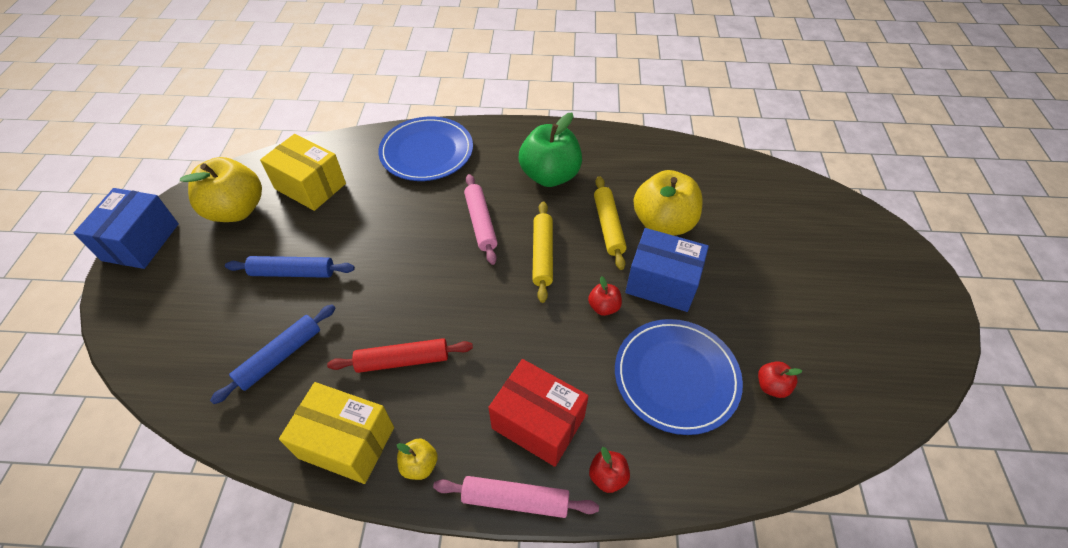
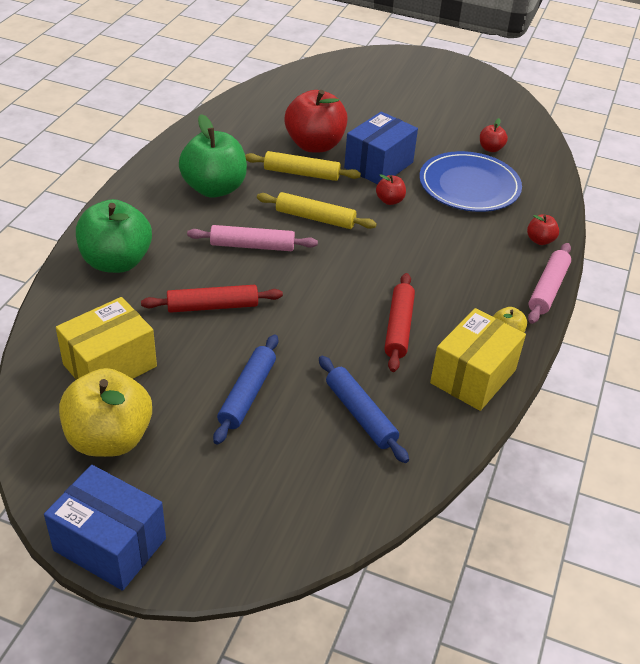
camera: 75 degrees left, 10 degrees down
blue plate [378,117,473,181] -> green apple [76,199,152,273]
red box [488,359,588,467] -> none
yellow apple [634,170,703,236] -> red apple [284,90,348,152]
none -> red rolling pin [141,285,283,313]

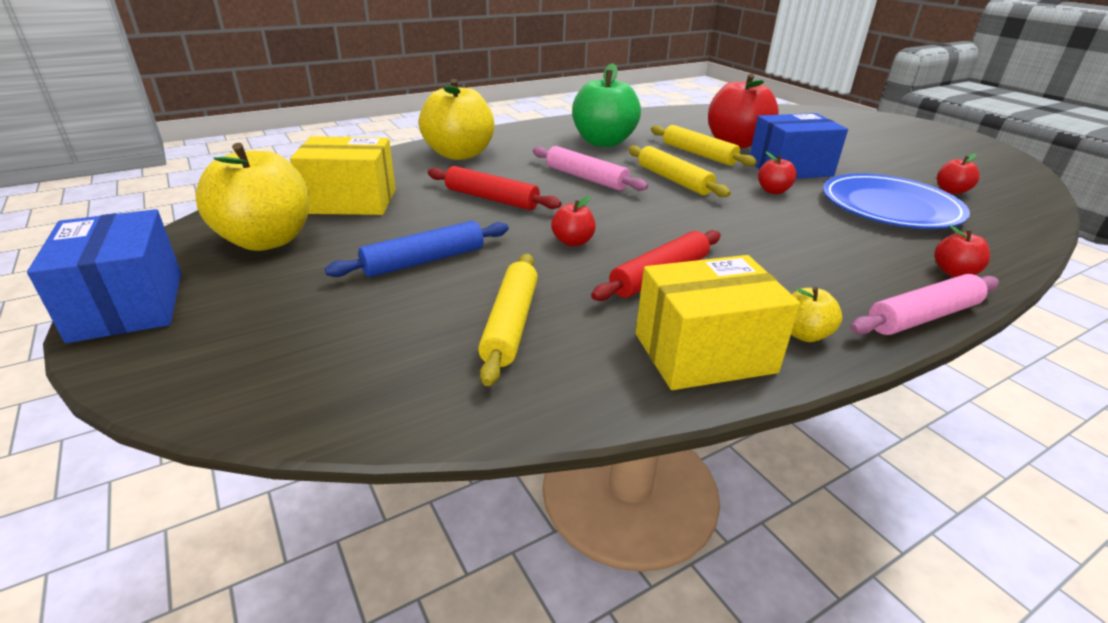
camera: 40 degrees right, 10 degrees down
green apple [76,199,152,273] -> yellow apple [419,79,495,160]
blue rolling pin [319,356,409,463] -> yellow rolling pin [478,254,538,386]
none -> red apple [551,196,596,247]

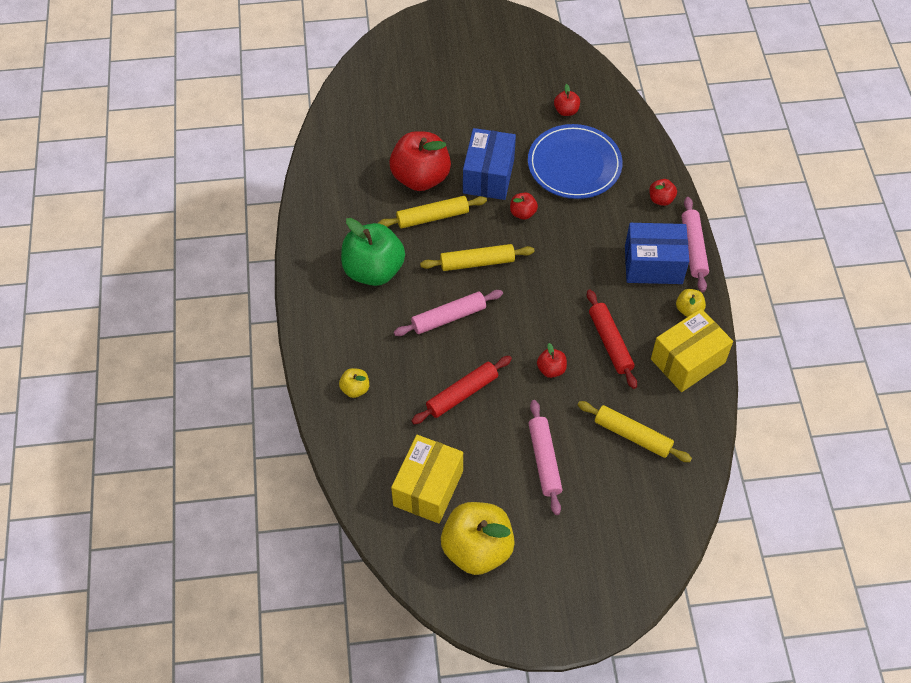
camera: 65 degrees left, 25 degrees up
blue box [27,209,181,343] -> blue box moved to [625,223,689,284]
blue rolling pin [325,221,509,277] -> pink rolling pin [528,400,562,515]
yellow apple [419,79,495,160] -> yellow apple [339,368,369,398], size x0.45
yellow box [636,255,800,390] -> yellow box turned 45 degrees clockwise [651,309,733,392]

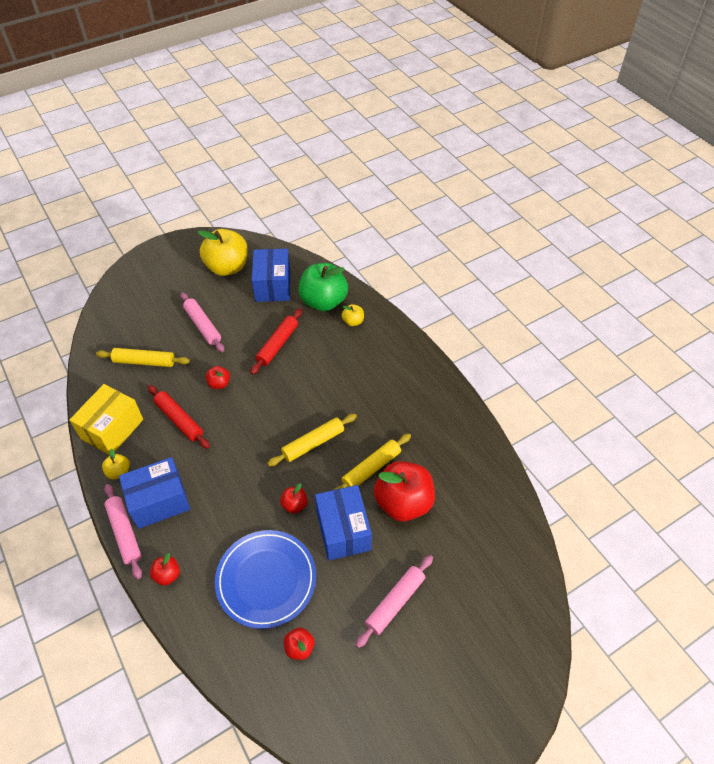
camera: 155 degrees right, 5 degrees down
green apple [341,218,405,286] -> green apple moved to [298,263,348,311]
yellow box [391,435,463,524] -> blue box [252,249,290,302]
pink rolling pin [394,290,503,336] -> pink rolling pin moved to [356,555,433,648]

